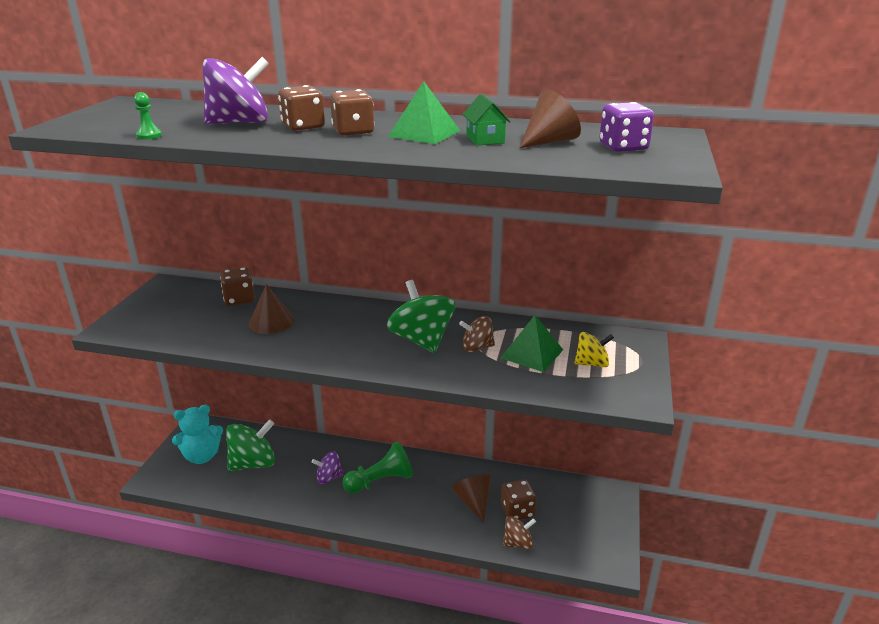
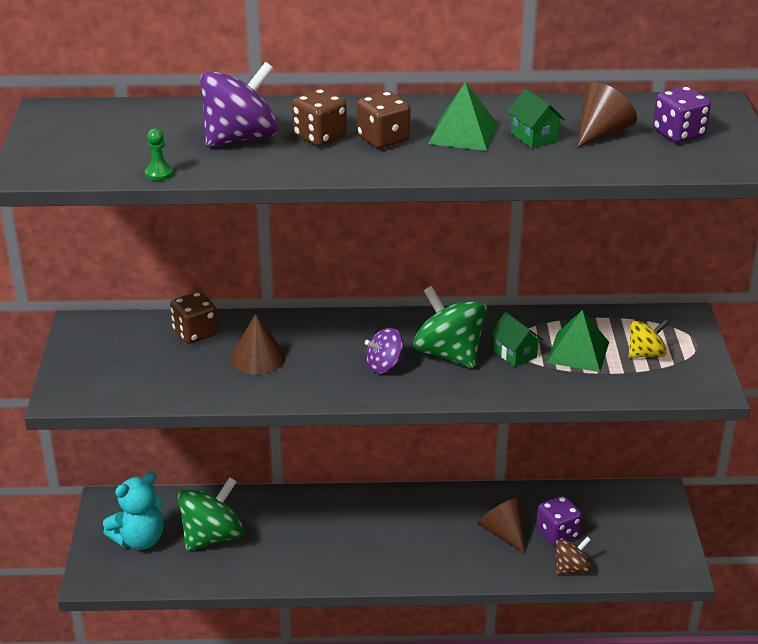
camera: 15 degrees left, 5 degrees up
purple spinning top [312,451,344,484] -> purple spinning top moved to [365,328,403,373]
green pawn [342,442,413,494] -> none
brown spinning top [459,316,495,352] -> green house [490,312,543,367]
brown dice [501,480,537,520] -> purple dice [536,496,582,546]

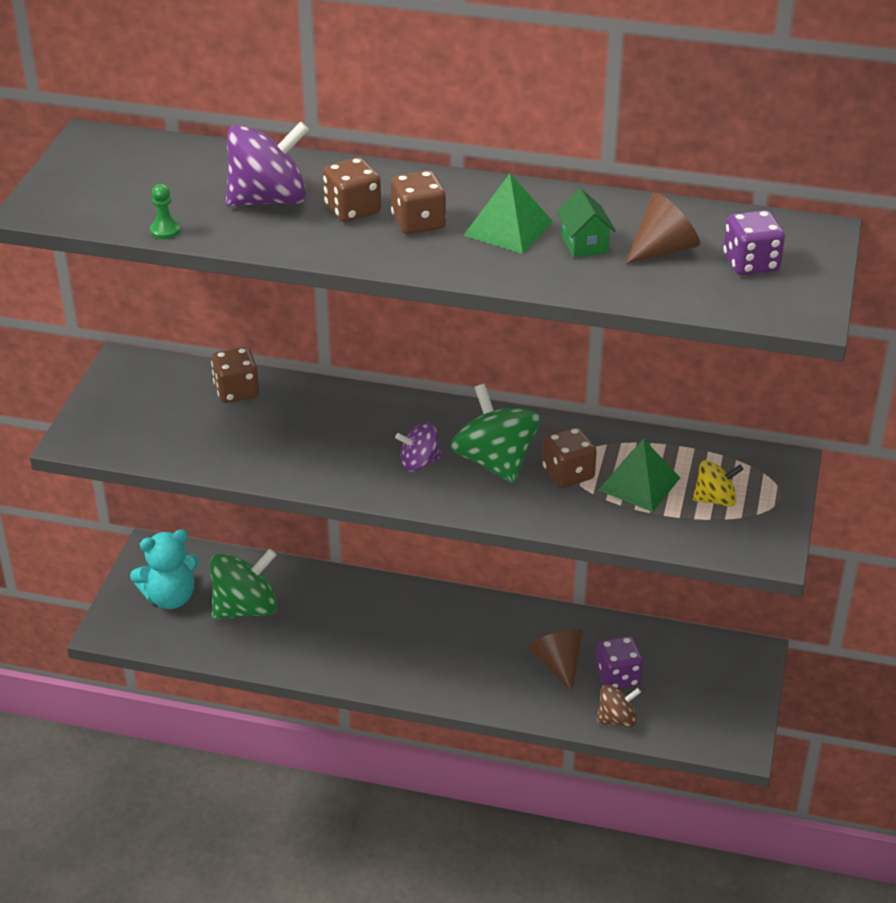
camera: 15 degrees right, 5 degrees up
brown cone [230,314,286,375] -> none
green house [490,312,543,367] -> brown dice [542,427,597,488]

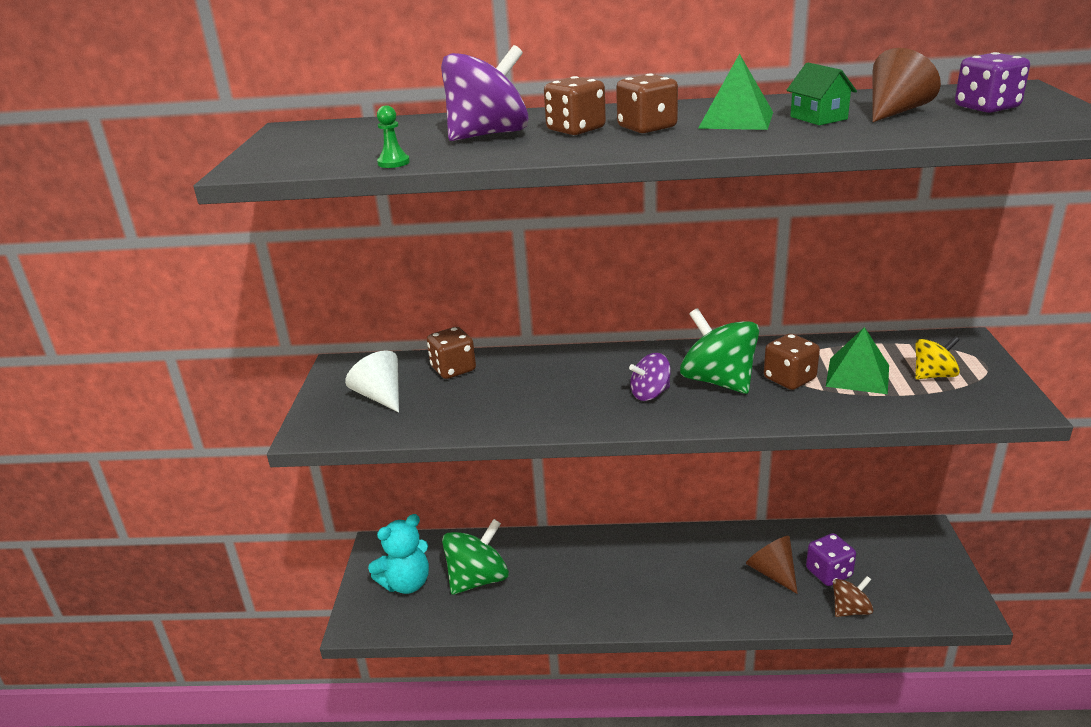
camera: 10 degrees left, 10 degrees down
none -> white cone [345,350,399,412]

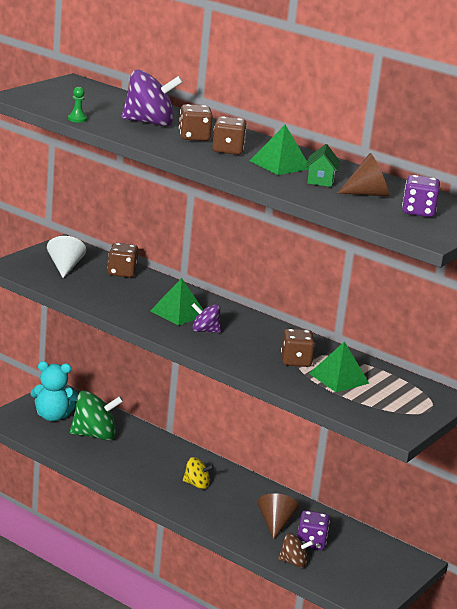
camera: 30 degrees right, 5 degrees down
green spinning top [680,308,759,394] -> none
yellow spinning top [915,336,960,379] -> yellow spinning top moved to [183,457,214,489]
none -> green pyramid [150,278,203,326]

